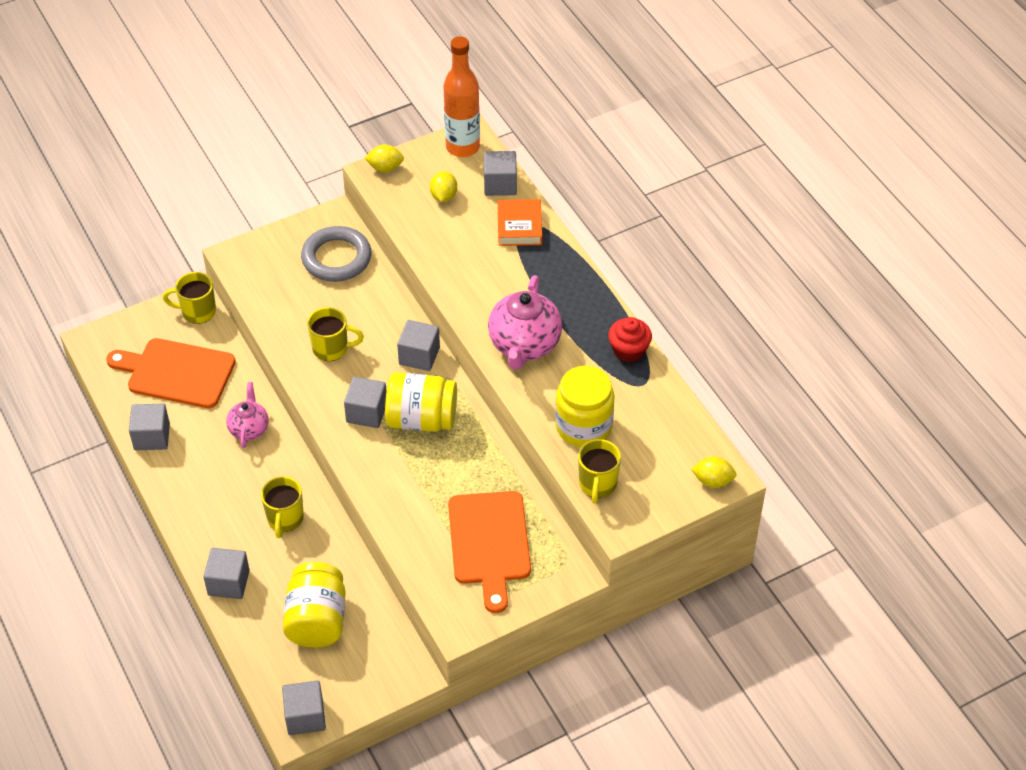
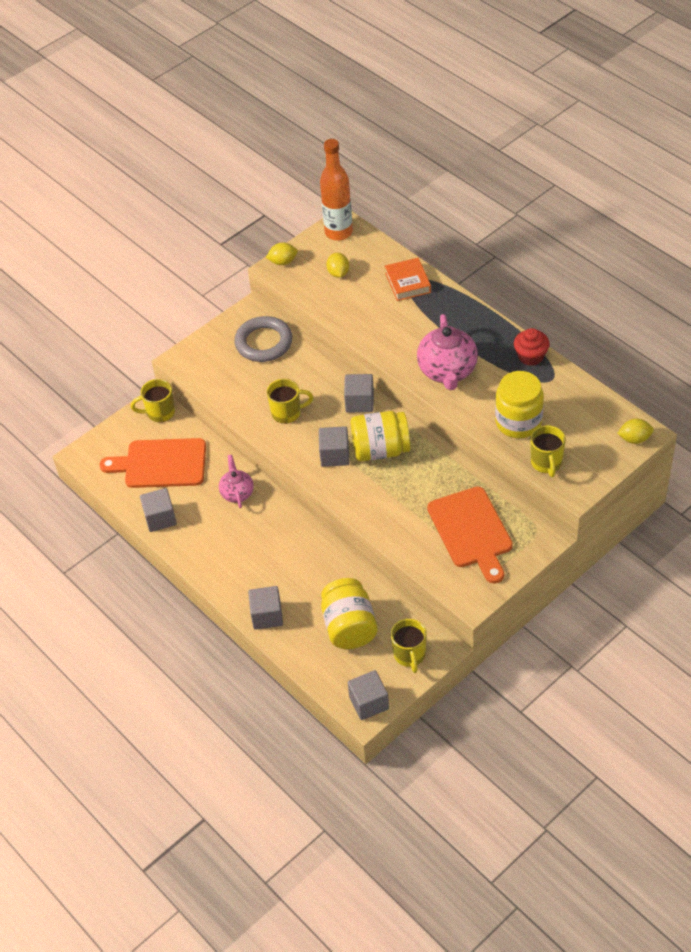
camera: 10 degrees left, 0 degrees up
yellow mug [261,476,304,538] -> yellow mug moved to [391,619,427,673]
grey cube [484,151,517,196] -> none

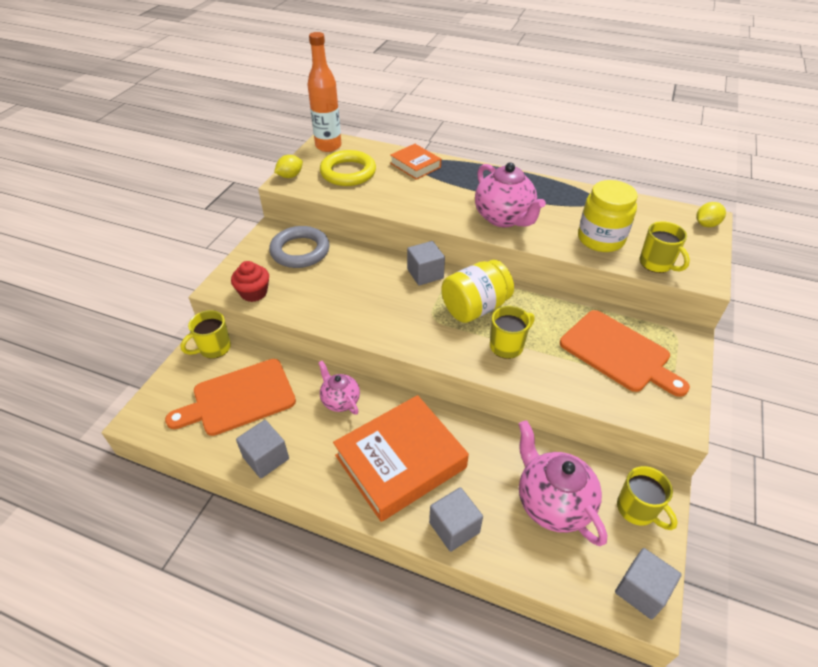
camera: 30 degrees left, 5 degrees down
yellow mug [267,379,313,424] -> yellow mug moved to [490,306,535,359]
grey cube [319,426,349,467] -> none
yellow jar [321,578,377,649] -> pink teapot [519,420,607,546]
yellow lemon [326,253,349,278] -> yellow ring [320,150,376,186]
red cupcake [514,328,550,366] -> red cupcake moved to [231,261,269,302]
none -> orange book [333,395,469,522]

